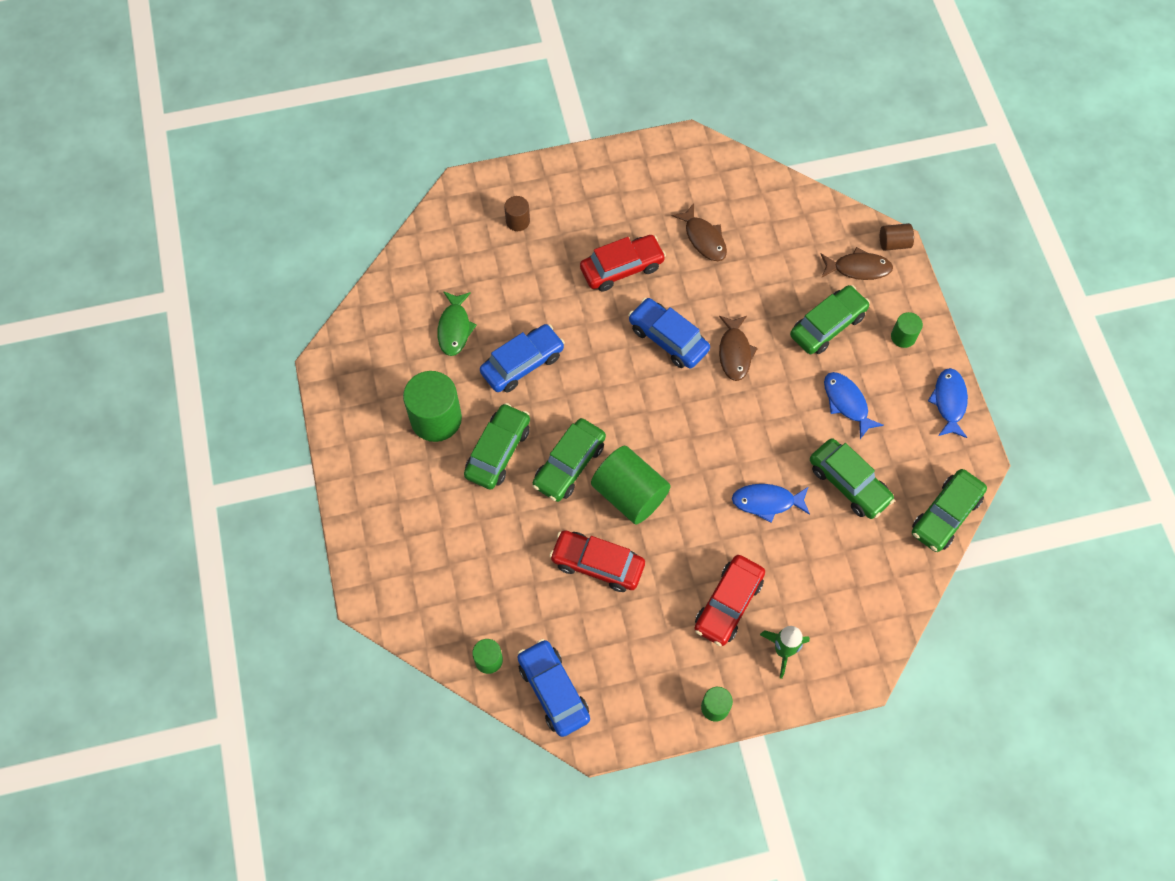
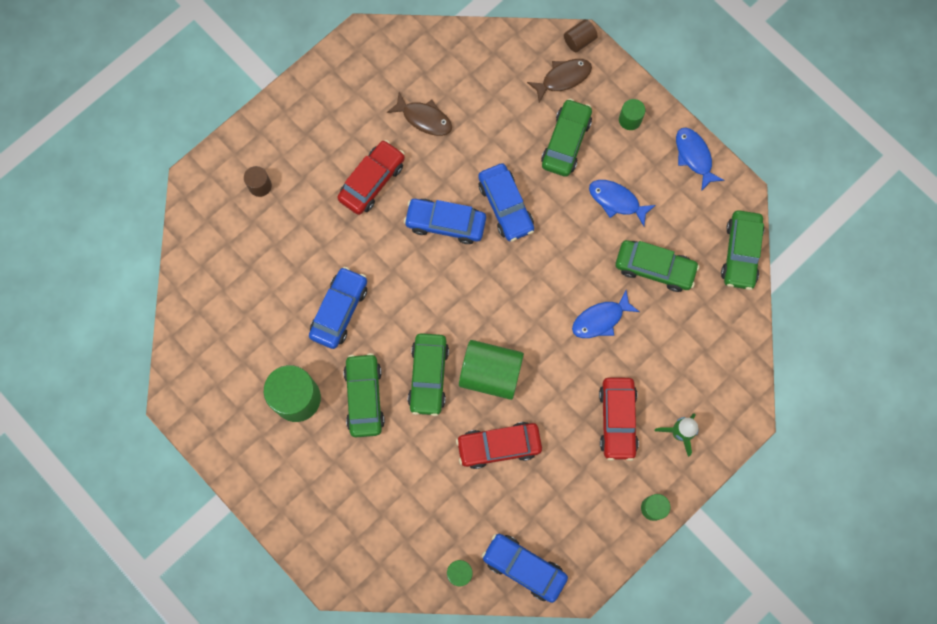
camera: 30 degrees left, 10 degrees up
green fish [437,291,477,356] -> none
brown fish [719,316,758,381] -> blue car [478,163,534,241]

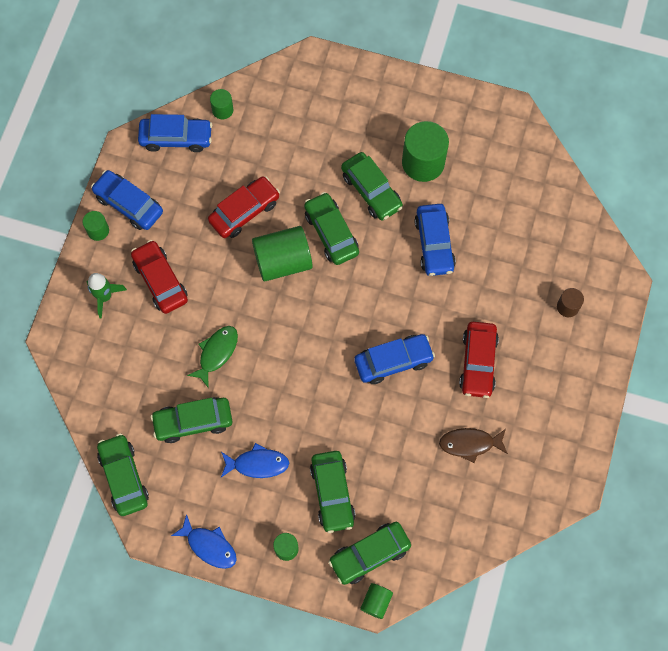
camera: 150 degrees right, 5 degrees down
blue car [478,163,534,241] -> blue car moved to [91,170,163,230]
brown fish [527,59,592,103] -> green car [328,522,411,585]
brown cylinder [564,19,598,52] -> green cylinder [360,583,393,619]
blue fish [572,290,640,338] -> green fish [187,326,238,387]

